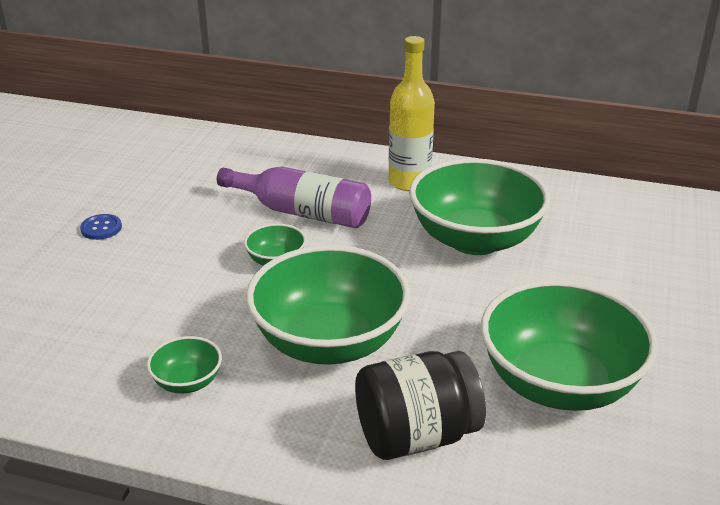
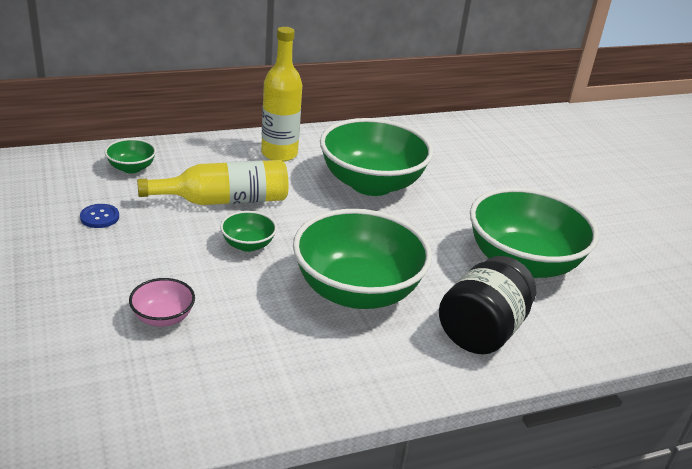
camera: 40 degrees left, 0 degrees up
blue button [80,214,122,240] -> blue button moved to [80,204,119,228]
green bowl [147,336,222,393] -> green bowl moved to [104,139,156,173]
purple bottle [217,167,371,228] -> yellow bottle [137,160,288,205]
none -> pink bowl [129,278,195,327]

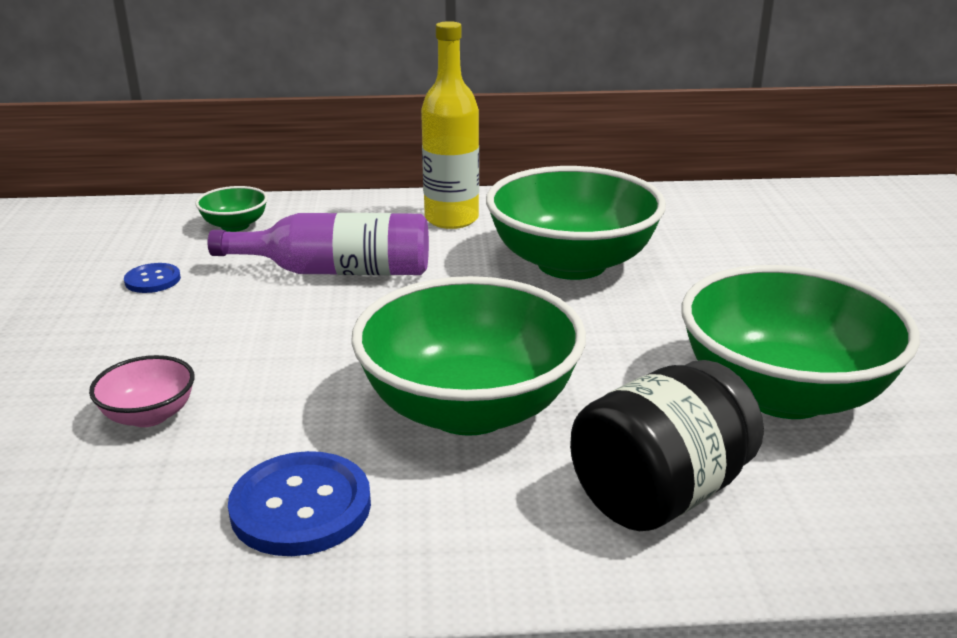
camera: 20 degrees right, 5 degrees down
yellow bottle [137,160,288,205] -> purple bottle [208,213,429,275]
green bowl [220,211,277,252] -> none
none -> blue button [228,451,371,556]

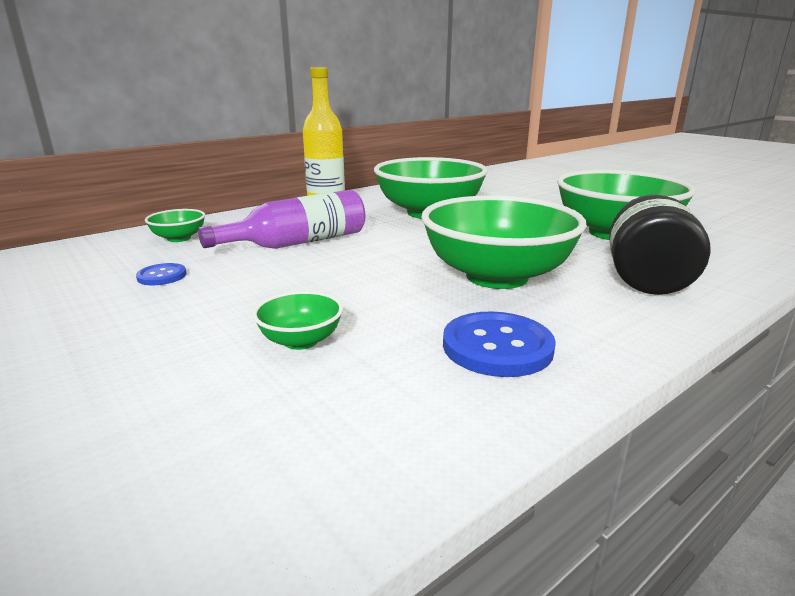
camera: 35 degrees left, 5 degrees down
pink bowl [89,355,195,427] -> green bowl [253,291,343,350]

